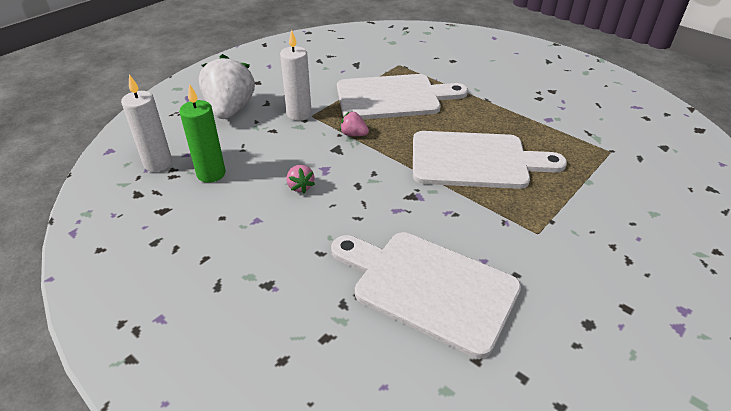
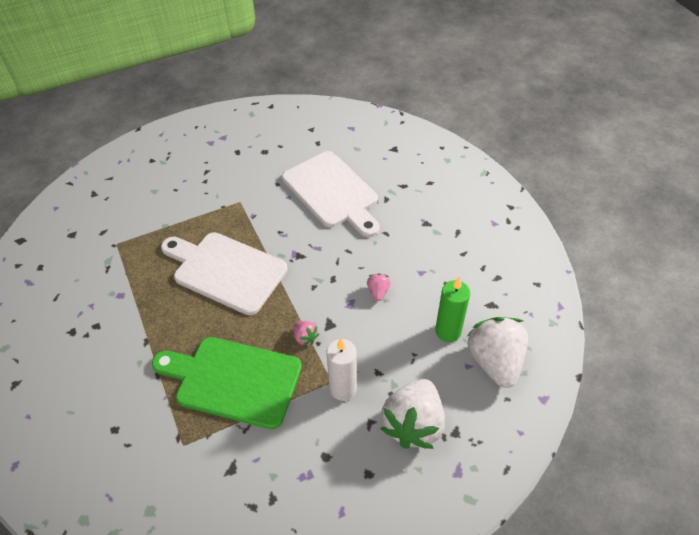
camera: 155 degrees left, 10 degrees up
white candle [121,74,172,172] -> white strawberry [467,317,528,388]
white cutting board [337,74,468,119] -> green cutting board [152,337,302,429]

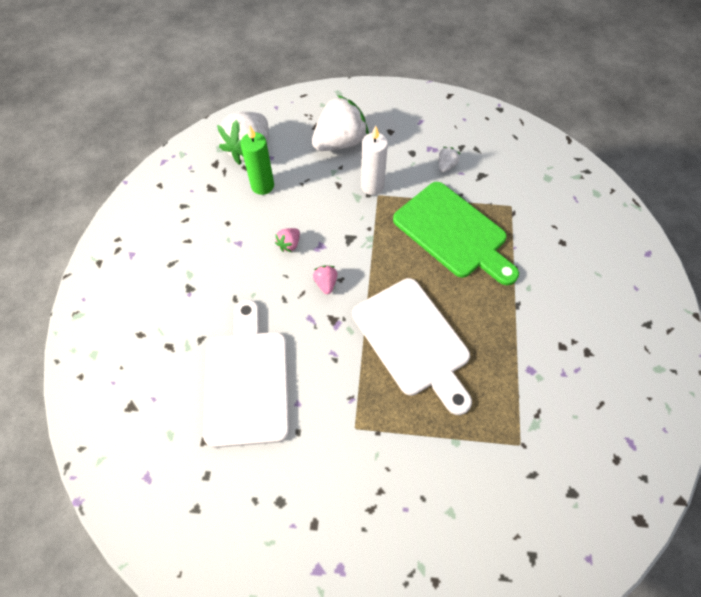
camera: 150 degrees left, 10 degrees up
pink strawberry [293,321,319,346] -> pink strawberry moved to [313,265,338,294]
none -> white strawberry [438,147,460,172]

